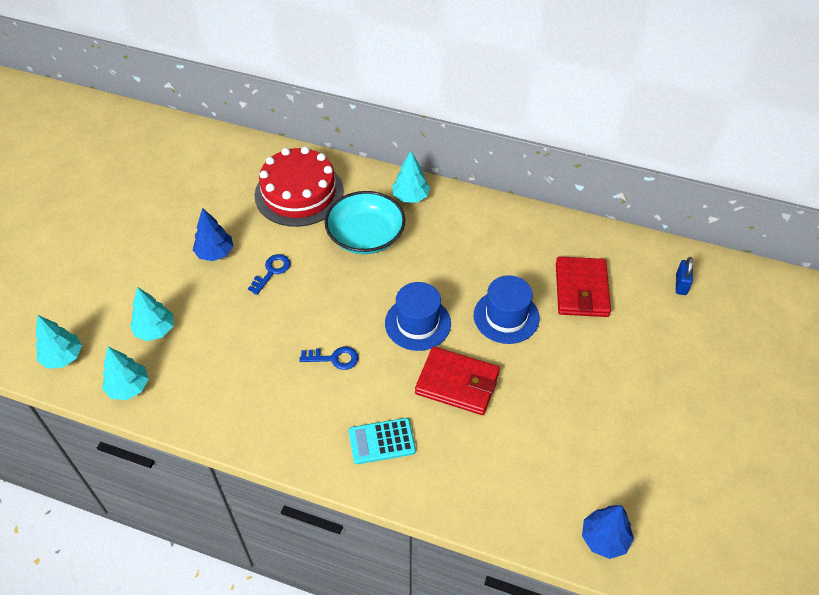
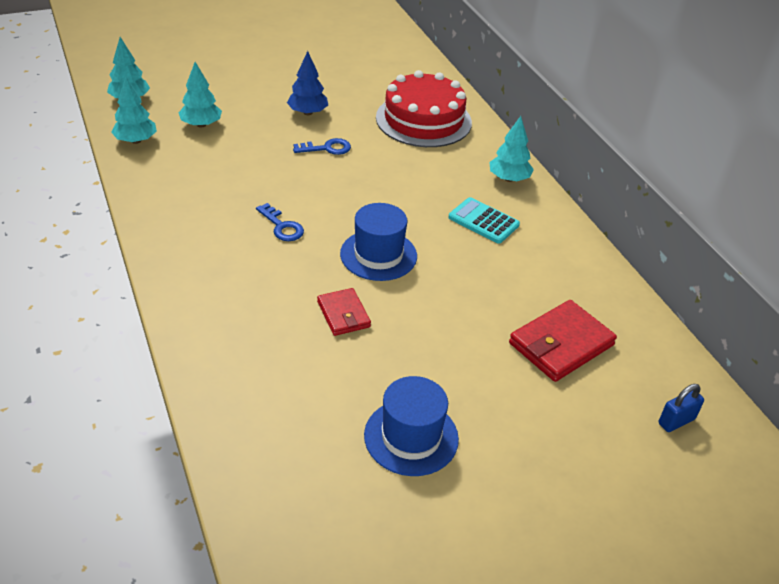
camera: 45 degrees right, 10 degrees down
turquoise bowl [324,191,405,254] -> none
turquoise calculator [349,418,416,464] -> turquoise calculator moved to [448,197,520,243]
red wallet [415,347,500,415] -> red wallet [317,288,371,336], size x0.61
blue hat [474,275,540,344] -> blue hat moved to [364,376,459,476]
blue tree [582,505,634,559] -> none

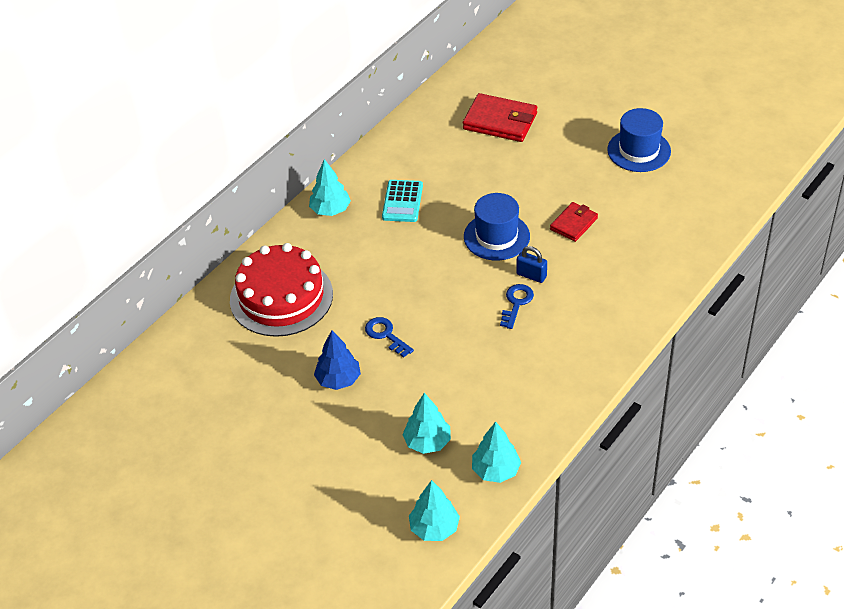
camera: 115 degrees left, 5 degrees up
blue padlock [659,384,704,432] -> blue padlock moved to [517,246,547,283]

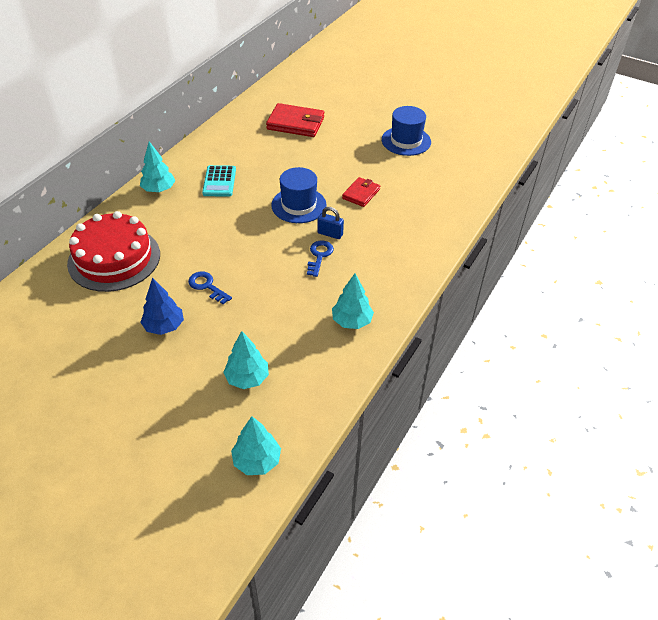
camera: 10 degrees left, 0 degrees up
turquoise tree [472,421,521,483] -> turquoise tree moved to [332,274,374,329]

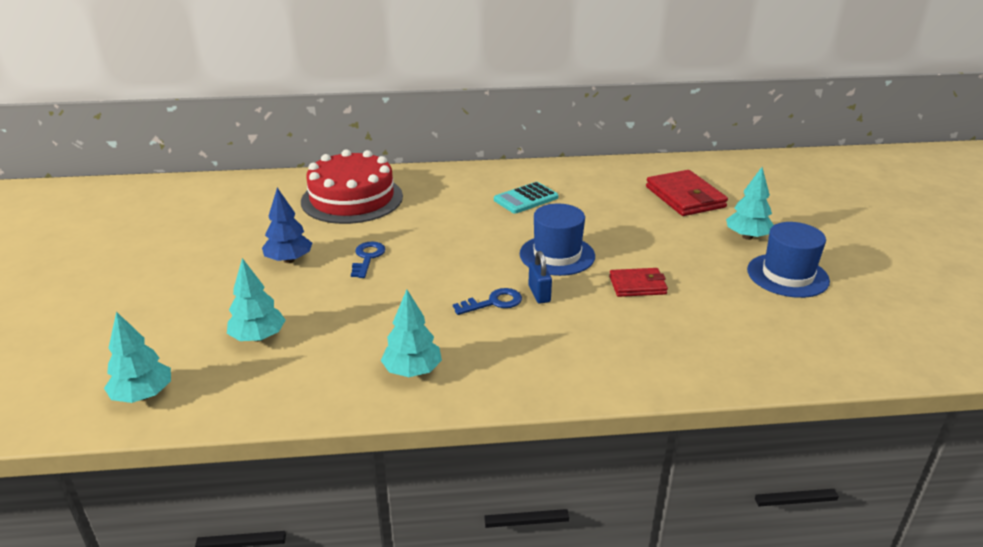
camera: 55 degrees right, 15 degrees down
turquoise tree [140,141,176,192] -> turquoise tree moved to [726,167,774,240]

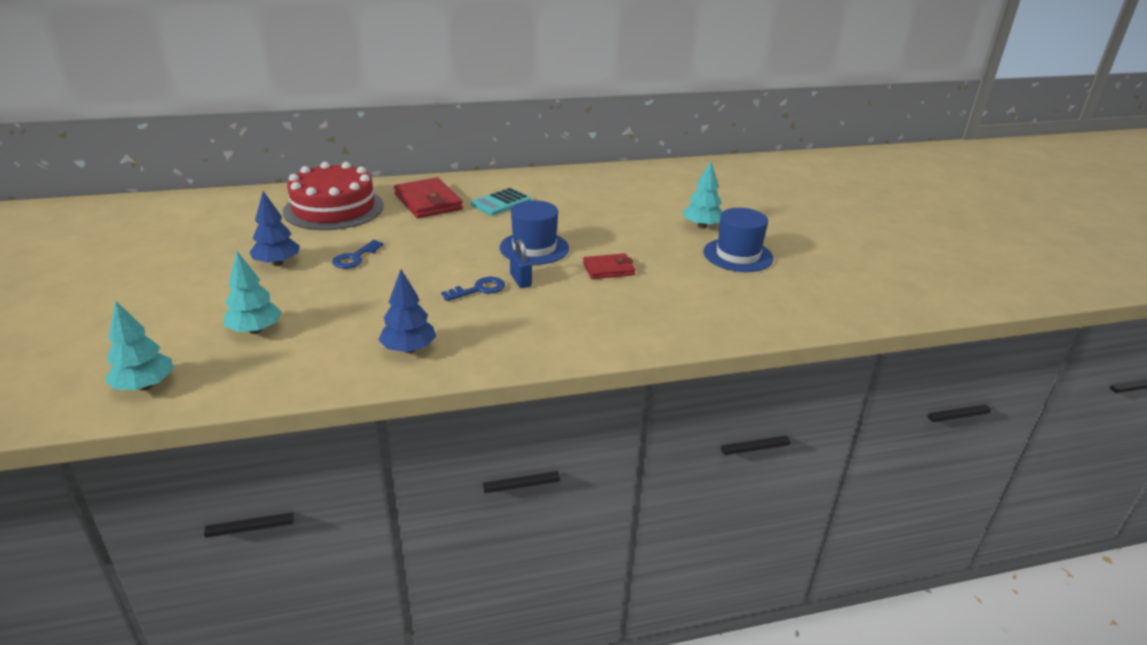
camera: 10 degrees left, 0 degrees up
blue key [351,241,385,278] -> blue key turned 150 degrees counterclockwise [332,240,383,269]
turquoise tree [381,290,442,377] -> blue tree [379,269,436,353]
red wallet [646,170,728,216] -> red wallet moved to [394,177,463,218]

